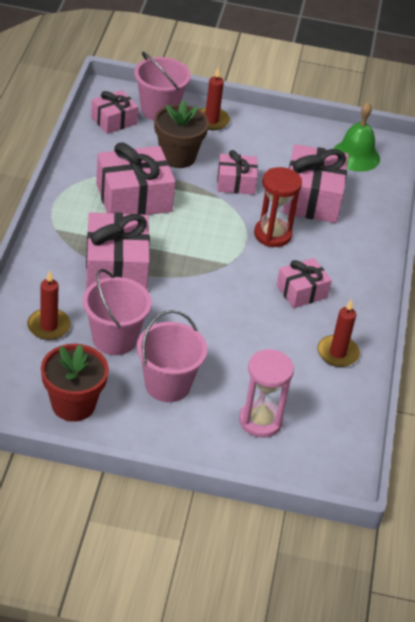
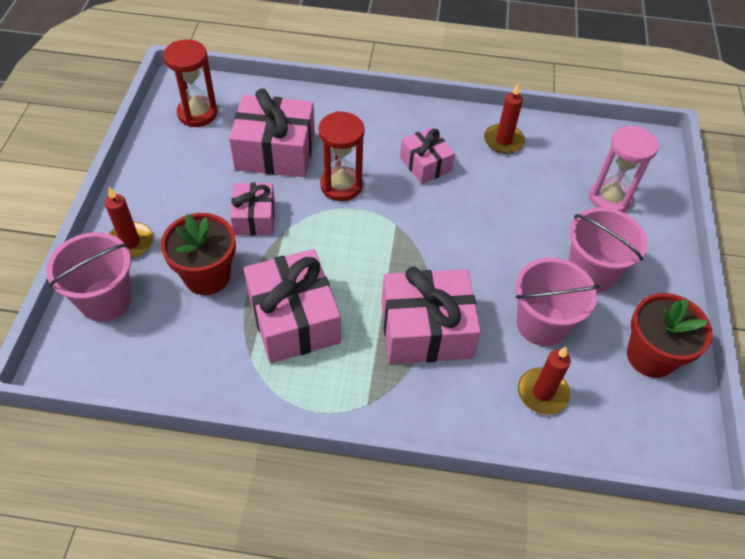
camera: 90 degrees left, 10 degrees up
pink gift [91,90,138,134] -> none
brown flower pot [154,100,209,168] -> red flower pot [161,213,236,295]
green bell [333,102,380,172] -> red hourglass [163,40,217,127]

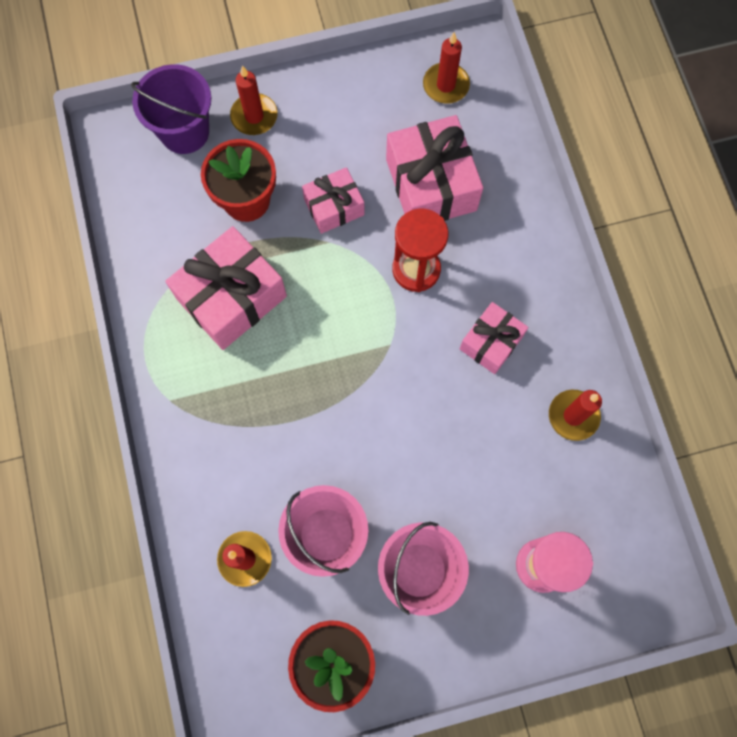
camera: 70 degrees right, 20 degrees up
pink bucket [46,232,132,322] -> purple bucket [131,64,211,154]
red hourglass [163,40,217,127] -> red candle [423,32,470,104]
pink gift [381,267,481,364] -> none

